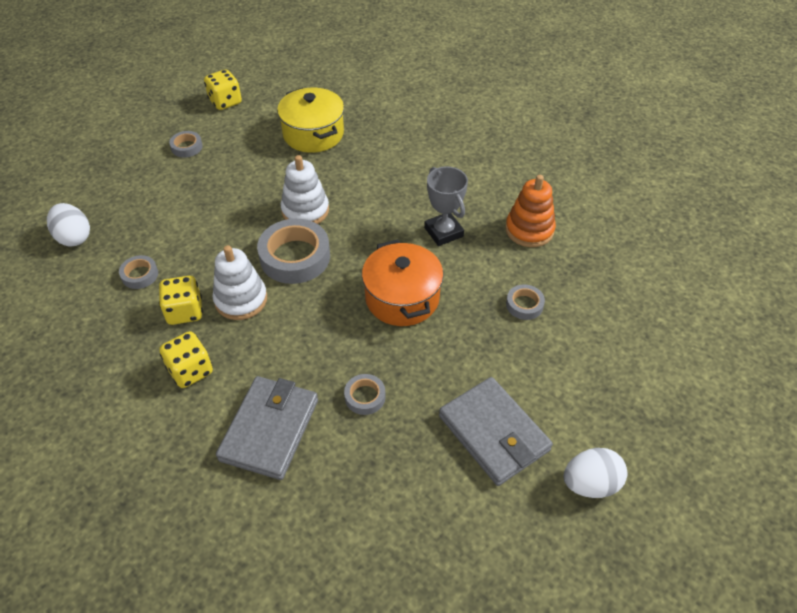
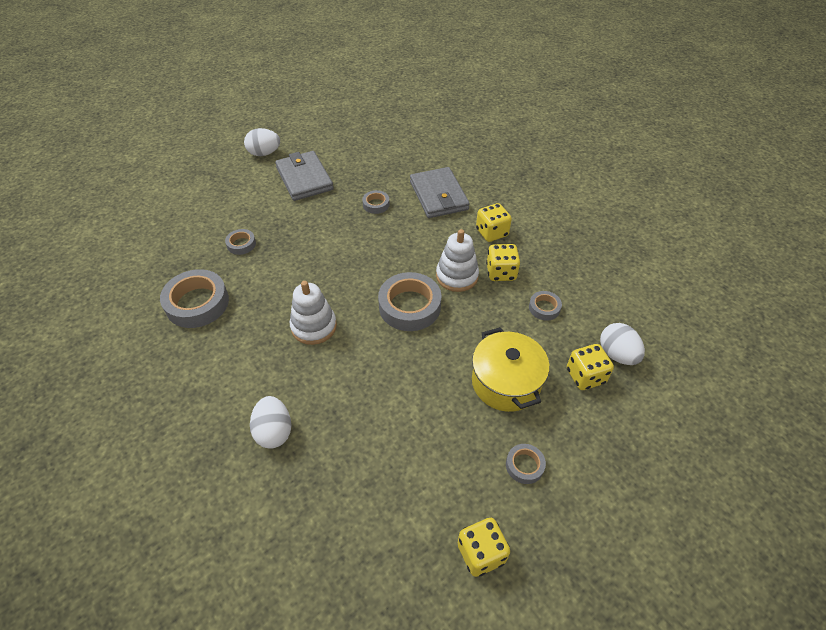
camera: 170 degrees left, 0 degrees up
grey wallet [216,376,318,480] -> grey wallet turned 45 degrees counterclockwise [410,167,470,218]
yellow pot [277,87,344,153] -> yellow pot moved to [472,327,550,412]
white stacking toy [281,155,329,224] -> white stacking toy moved to [290,281,337,345]
orange pot [362,239,444,326] -> none
grey trophy [424,166,468,246] -> none
orange stacking toy [505,175,556,247] -> grey tape [160,269,229,328]
none -> white egg [250,396,291,449]
none -> yellow dice [567,344,614,390]

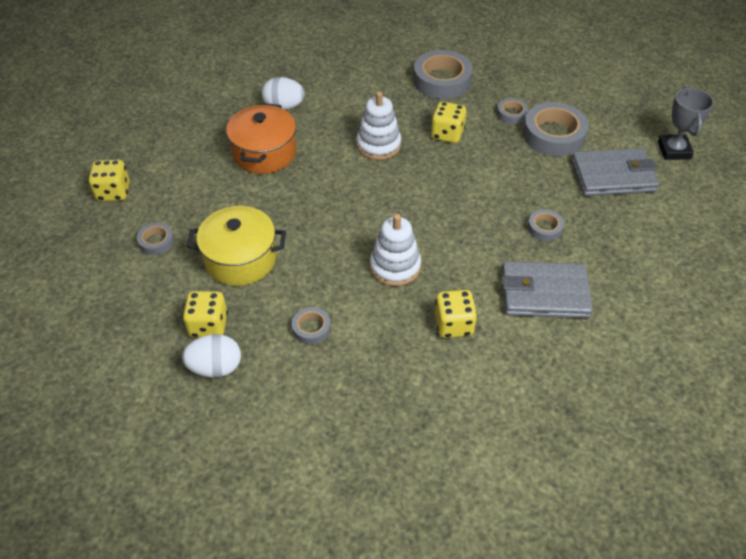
camera: 110 degrees right, 0 degrees up
white egg [244,128,280,156] -> grey trophy [658,87,714,160]
grey tape [378,272,441,331] -> grey tape moved to [523,102,589,156]
yellow dice [486,244,520,281] -> yellow dice moved to [431,101,466,143]
none -> orange pot [226,103,296,174]

